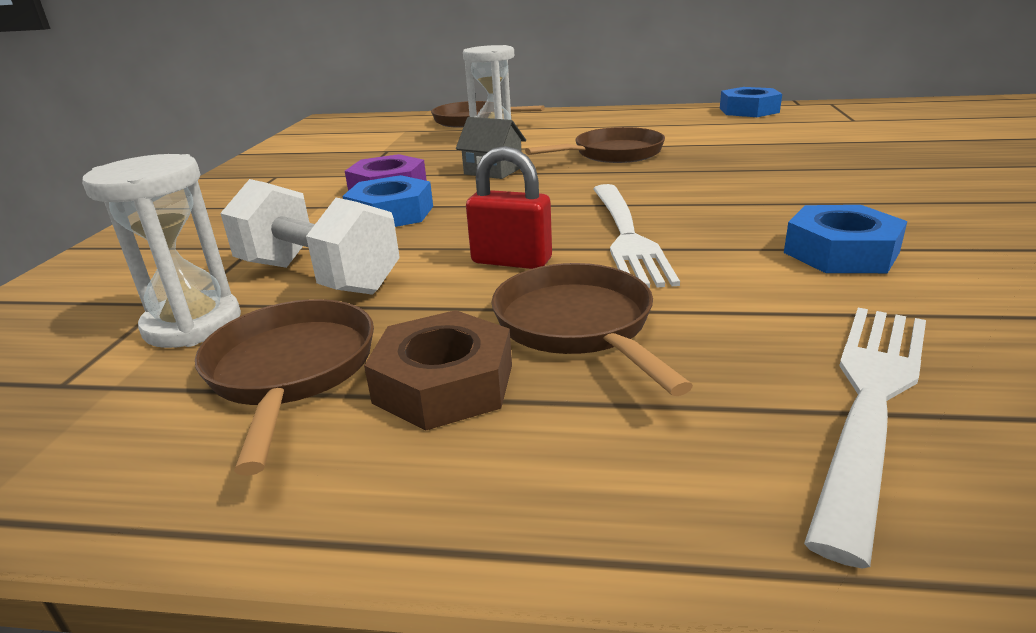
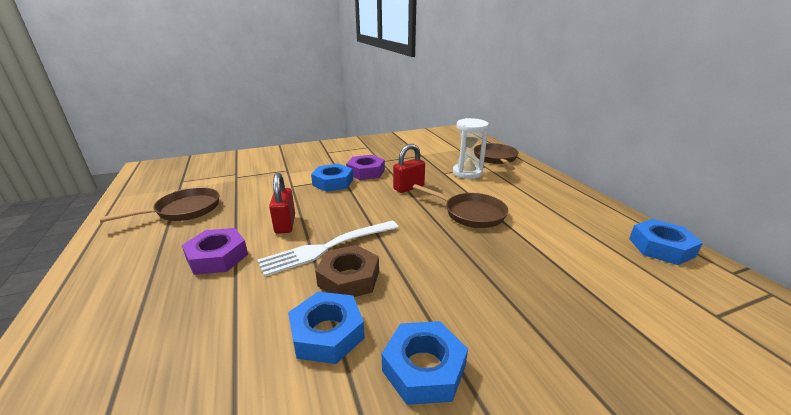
camera: 60 degrees right, 0 degrees up
white hourglass [82,154,241,348] -> none
white dumbbell [220,179,400,295] -> none
brown nut [364,310,512,430] -> brown nut moved to [315,245,379,297]
grey house [456,117,526,179] -> red padlock [393,144,425,193]
brown pan [492,263,693,396] -> purple nut [182,228,248,275]
white fork [804,308,926,569] -> none
none -> blue nut [382,321,468,405]

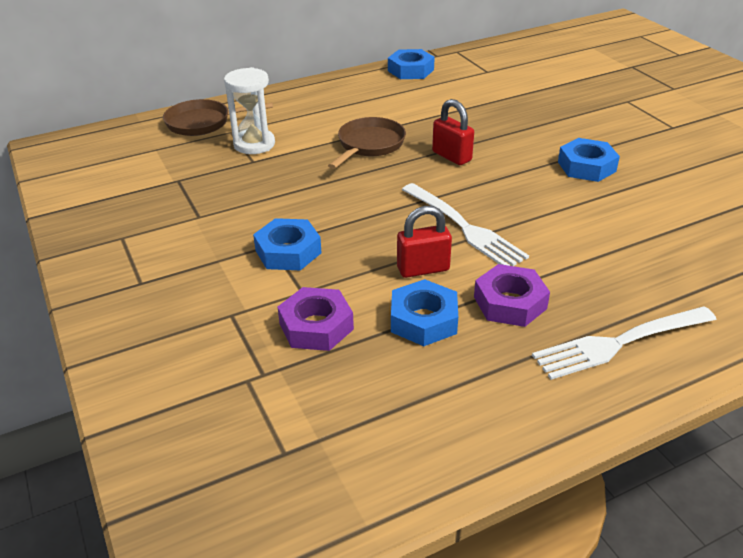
camera: 95 degrees left, 10 degrees up
brown pan [99,187,219,223] -> none
blue nut [288,292,365,364] -> blue nut moved to [391,279,458,346]
brown nut [315,245,379,297] -> none
purple nut [346,155,385,180] -> purple nut moved to [278,287,354,351]
red padlock [393,144,425,193] -> red padlock moved to [432,99,474,165]
none -> white fork [532,306,717,380]

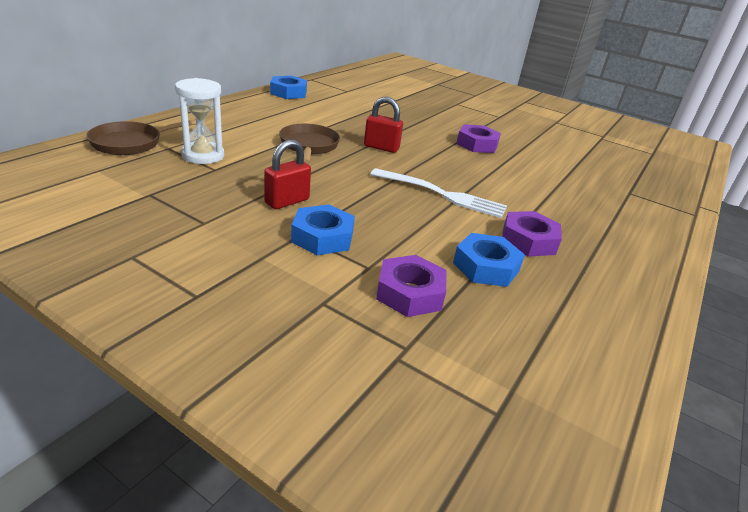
camera: 35 degrees left, 5 degrees down
red padlock [397,206,452,278] -> red padlock moved to [264,140,311,209]
white fork [532,306,717,380] -> none
blue nut [558,138,620,182] -> purple nut [456,124,501,153]

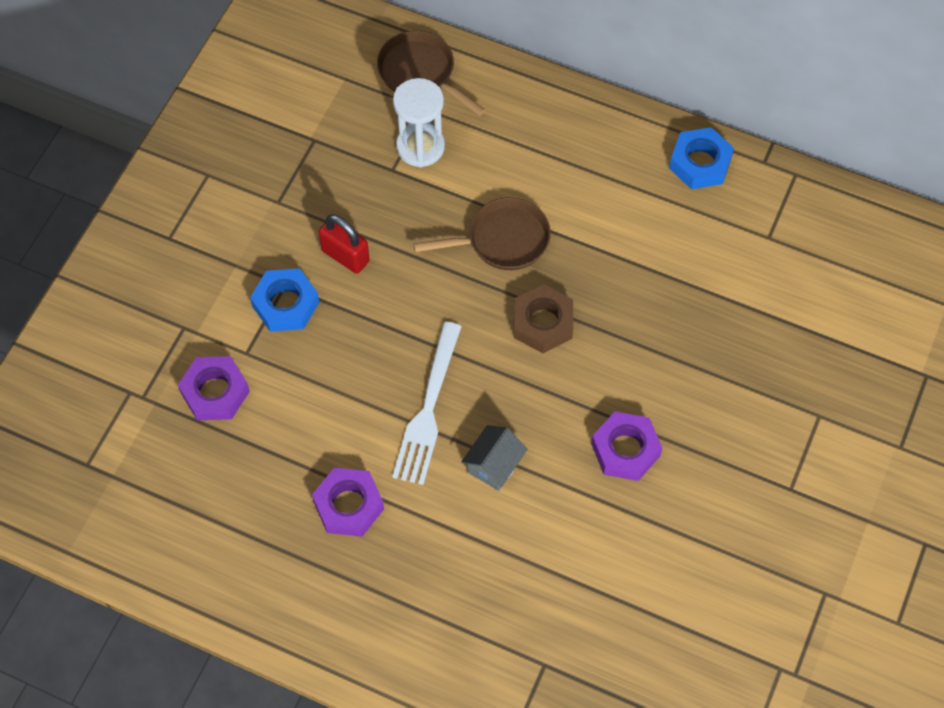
camera: 85 degrees right, 30 degrees up
red padlock [364,97,403,153] -> brown nut [514,284,573,353]
blue nut [453,233,525,287] -> none
none -> grey house [461,425,528,491]

